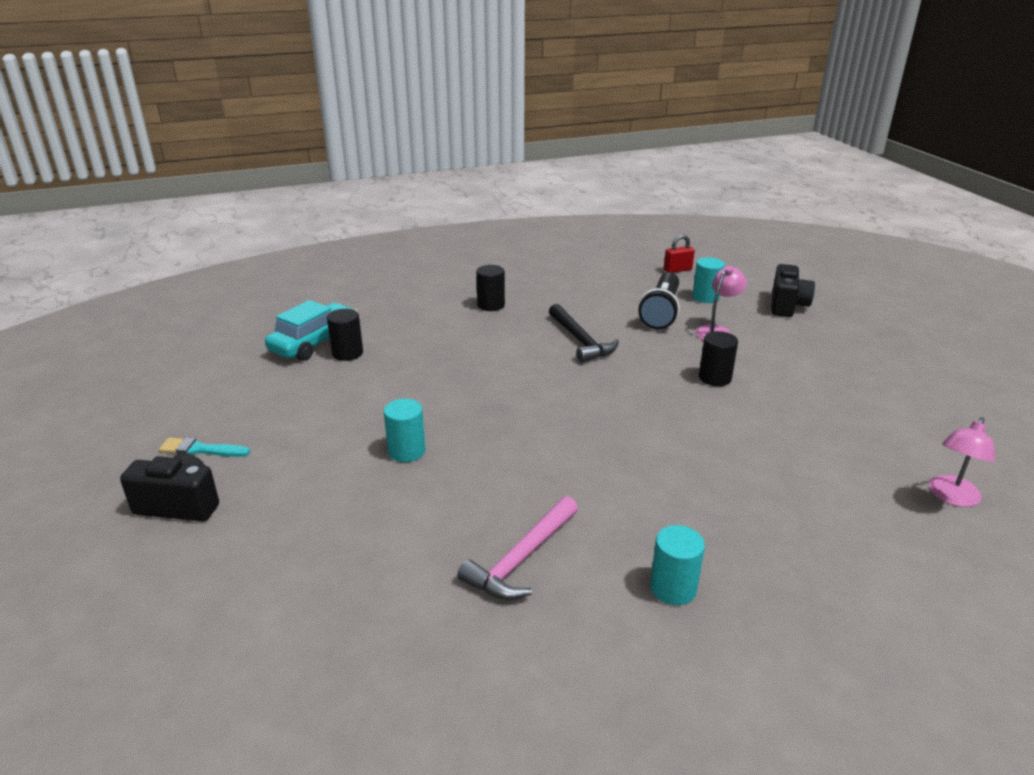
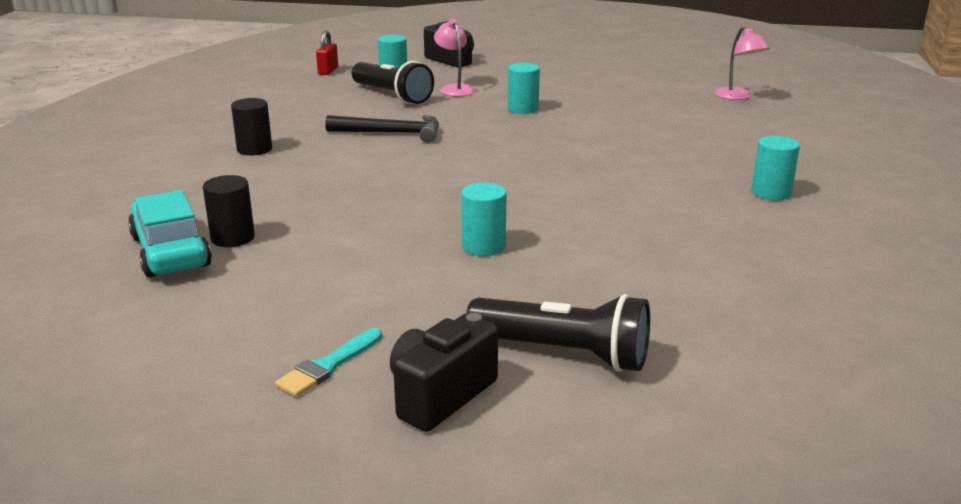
camera: 60 degrees left, 5 degrees down
pink hammer [457,496,578,600] -> none
black cylinder [699,331,738,386] -> turquoise cylinder [508,63,540,114]
none -> black flashlight [466,294,650,372]

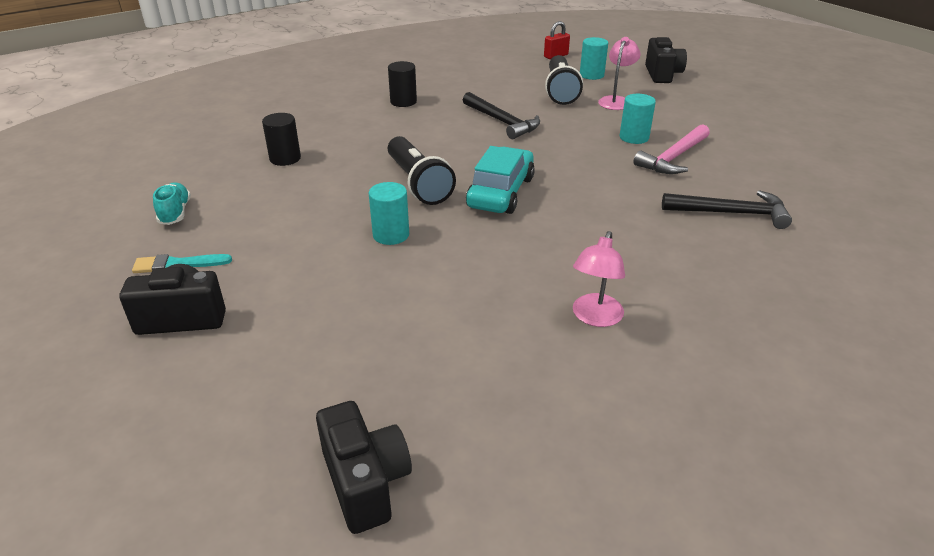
camera: 45 degrees right, 10 degrees up
turquoise car [128,190,212,278] -> turquoise car moved to [466,146,535,214]
black flashlight [466,294,650,372] -> black flashlight moved to [388,136,456,205]
pink lamp [715,27,770,100] -> pink lamp moved to [573,231,625,327]
turquoise cylinder [751,136,800,200] -> none
none -> turquoise shoe [153,183,191,225]
none -> black camera [316,401,412,534]
none -> pink hammer [634,124,710,174]
none -> black hammer [662,190,792,229]

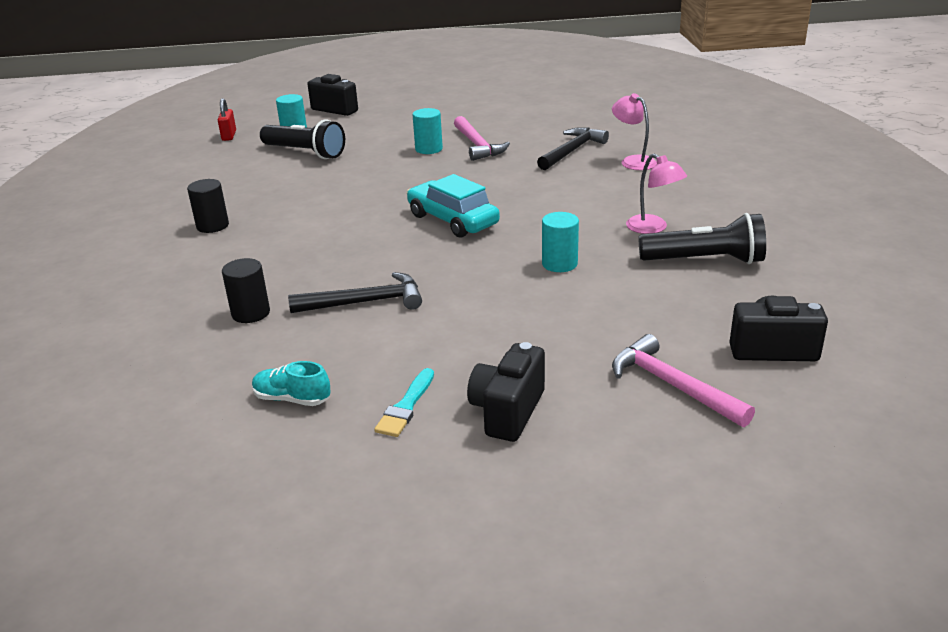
camera: 60 degrees left, 5 degrees down
turquoise cylinder [369,182,409,245] -> turquoise cylinder moved to [542,212,579,272]
black flashlight [388,136,456,205] -> black flashlight moved to [638,213,766,264]
black hammer [463,92,540,139] -> black hammer moved to [288,272,422,313]
pink lamp [598,37,641,110] -> pink lamp moved to [612,93,657,170]
none -> pink hammer [612,334,755,427]

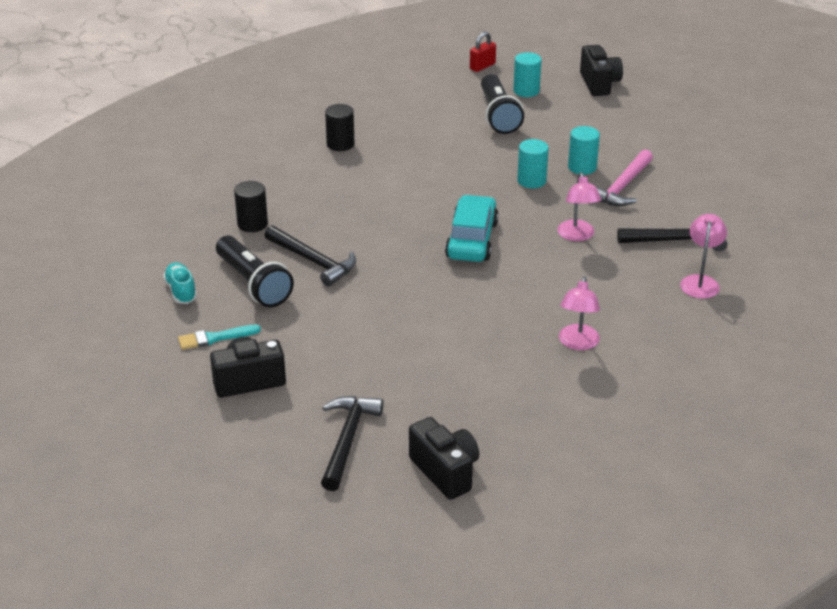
camera: 50 degrees right, 5 degrees up
turquoise cylinder [542,212,579,272] -> turquoise cylinder moved to [517,139,549,188]
pink hammer [612,334,755,427] -> black hammer [321,396,384,491]
black flashlight [638,213,766,264] -> black flashlight moved to [216,236,294,307]
none -> pink lamp [557,172,602,241]

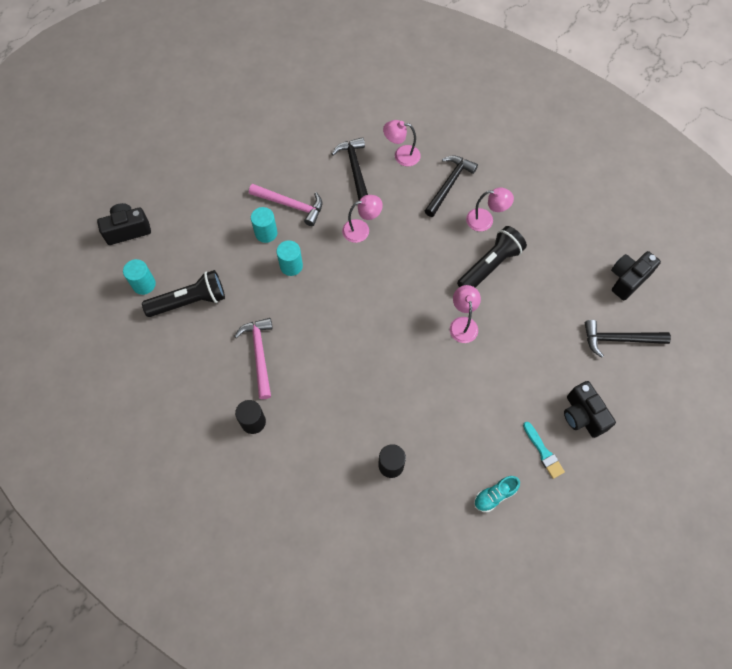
camera: 100 degrees left, 30 degrees up
black flashlight [216,236,294,307] -> black flashlight moved to [457,226,527,288]
black hammer [264,225,356,286] -> black hammer moved to [425,155,478,217]
turquoise car [445,195,499,262] -> none
red padlock [470,32,496,72] -> none
none -> pink hammer [234,318,273,399]
none -> pink lamp [450,285,481,343]

